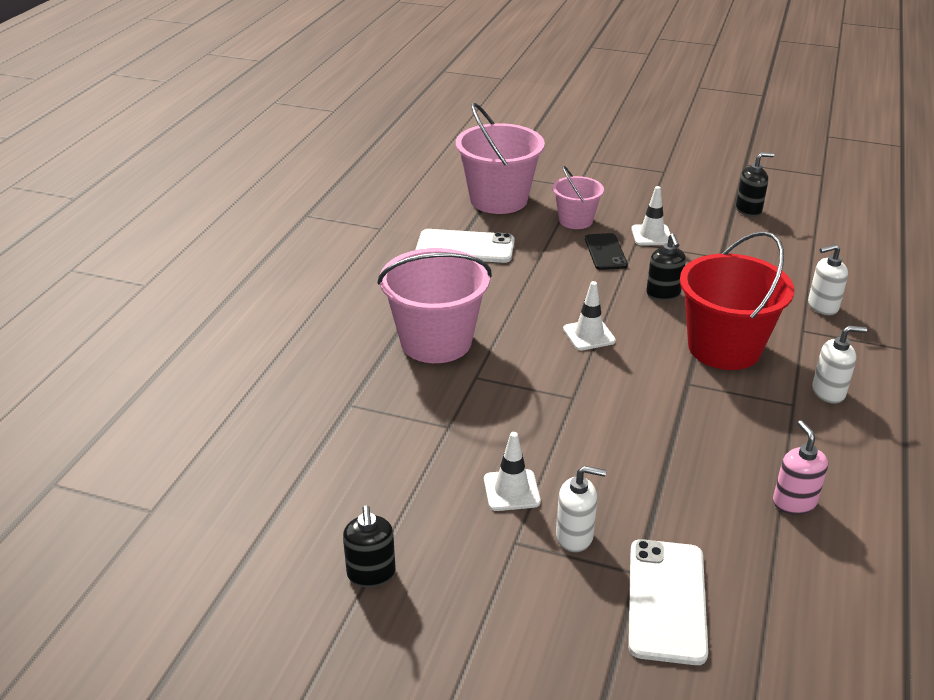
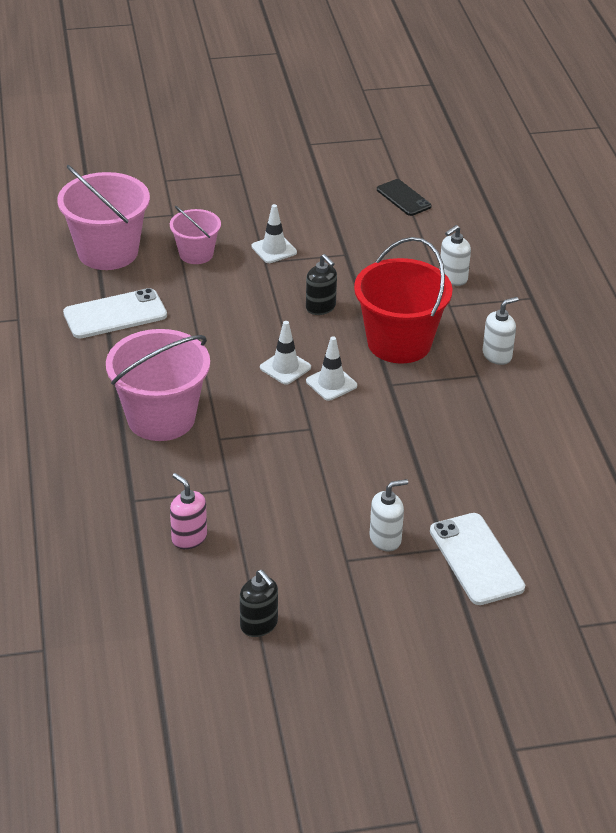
camera: 30 degrees left, 5 degrees up
white traffic cone [484,432,541,511] -> white traffic cone moved to [306,336,357,401]
black phone [585,233,628,270] -> black phone moved to [377,179,432,216]
black soap dispenser [736,152,774,217] -> none
pink soap dispenser [773,420,828,515] -> pink soap dispenser moved to [170,473,207,549]

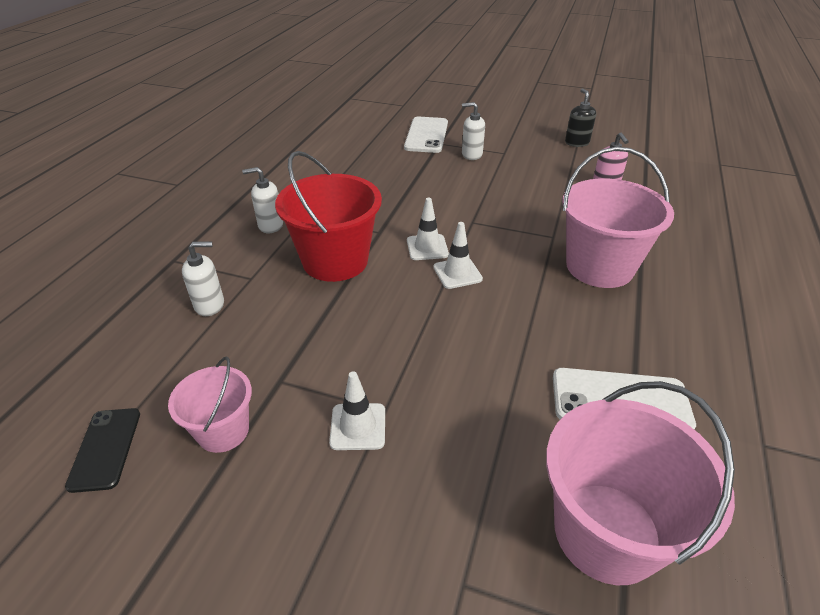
camera: 150 degrees left, 0 degrees up
pink bucket [170,206,221,264] -> pink bucket moved to [168,356,252,453]
black soap dispenser [306,254,337,315] -> none

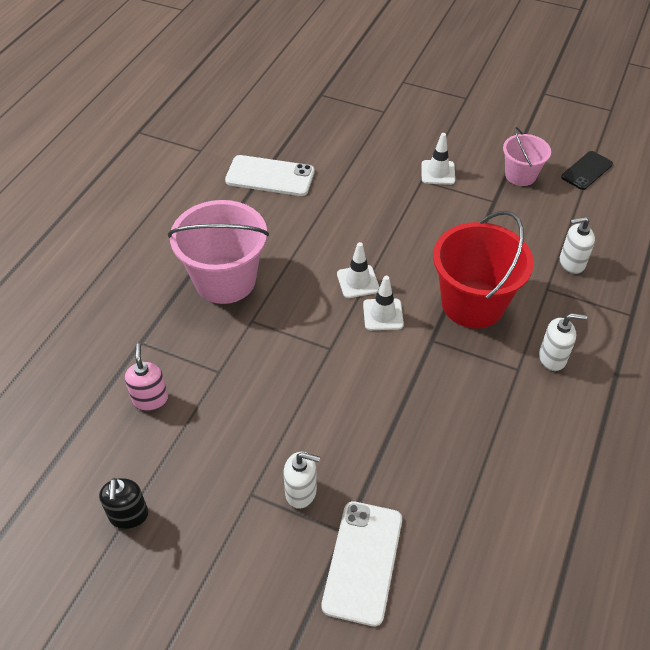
camera: 175 degrees left, 10 degrees up
black phone [65,408,140,493] -> black phone turned 45 degrees clockwise [561,151,613,190]
pink bucket [546,381,735,585] -> none

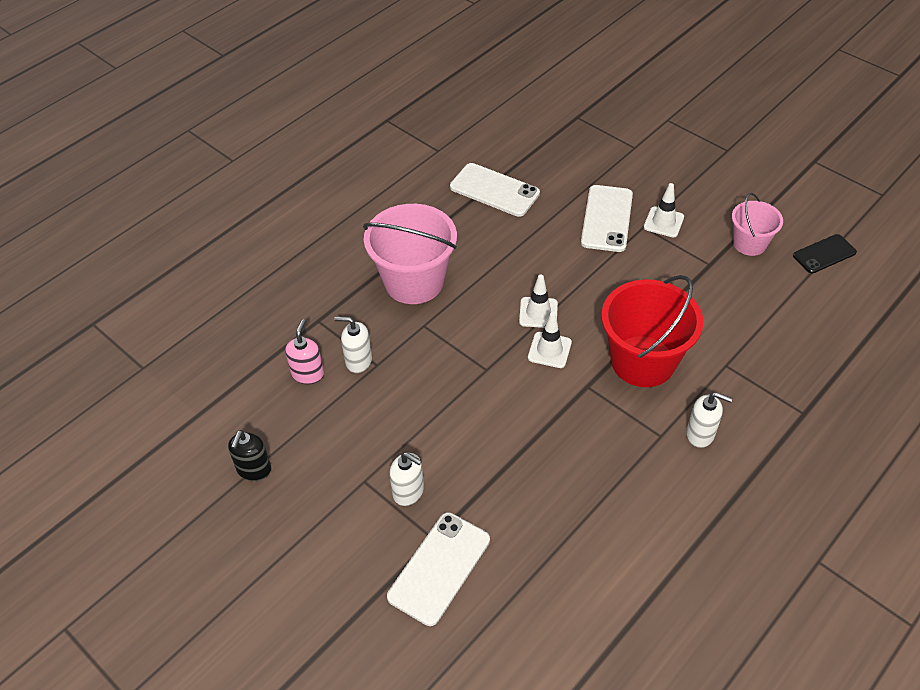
camera: 20 degrees right, 0 degrees up
white soap dispenser [560,217,595,274] -> white soap dispenser moved to [334,316,372,373]
none -> white phone [581,185,633,252]

